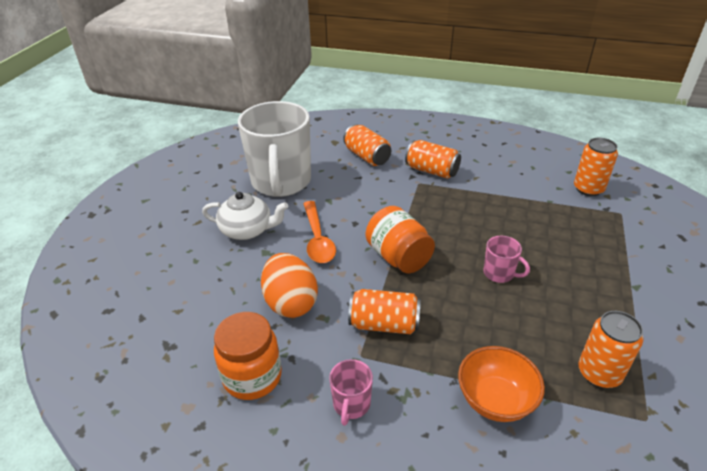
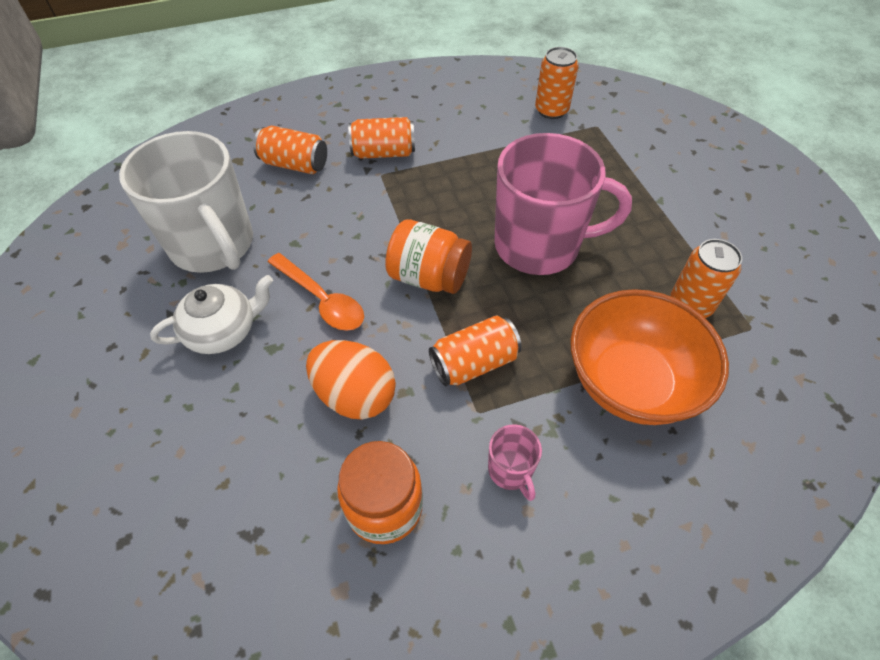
camera: 35 degrees left, 15 degrees up
orange bowl [458,346,545,422] -> orange bowl [570,289,729,425], size x1.61
pink mug [483,236,530,283] -> pink mug [494,133,632,275], size x2.43

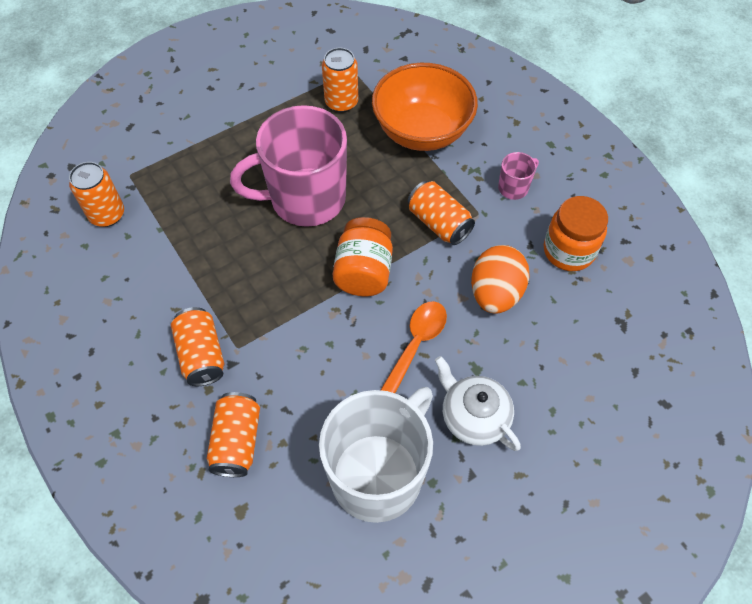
camera: 105 degrees left, 5 degrees up
pink mug [494,133,632,275] -> pink mug turned 90 degrees counterclockwise [230,105,347,227]

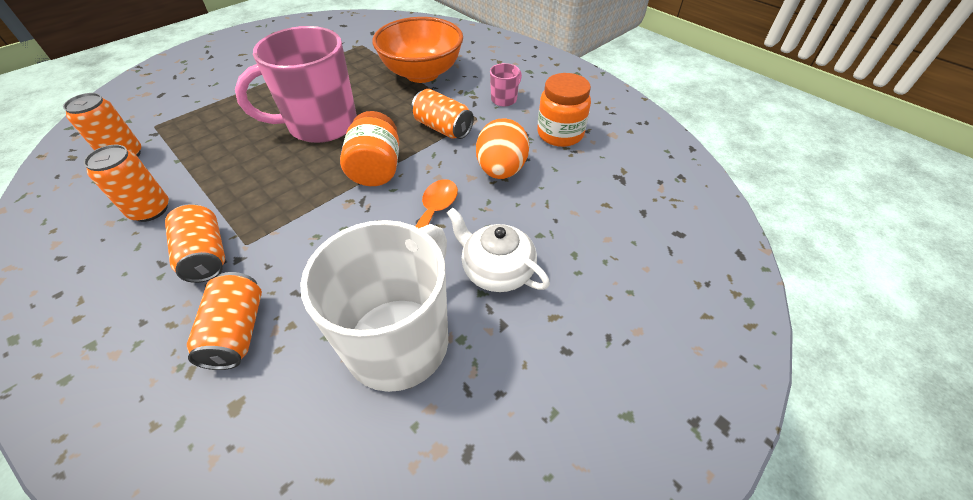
camera: 10 degrees left, 10 degrees down
orange can [322,48,358,112] -> orange can moved to [84,145,169,222]

